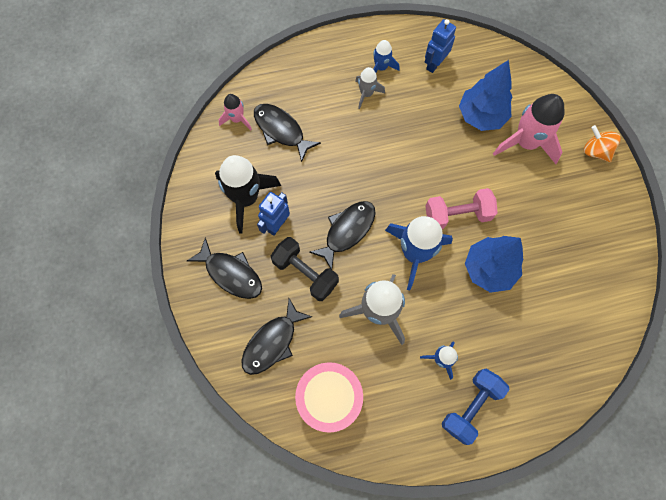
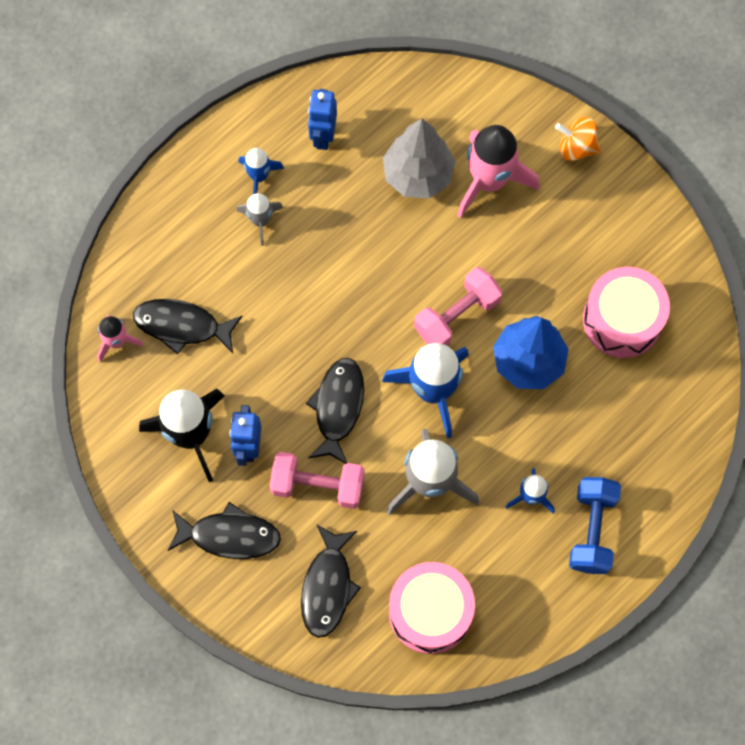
camera: 30 degrees left, 0 degrees up
black dumbbell [271,237,339,301] -> pink dumbbell [270,452,365,509]
blue tree [459,60,512,131] -> grey tree [383,118,456,198]
none -> pink drum [583,267,670,358]

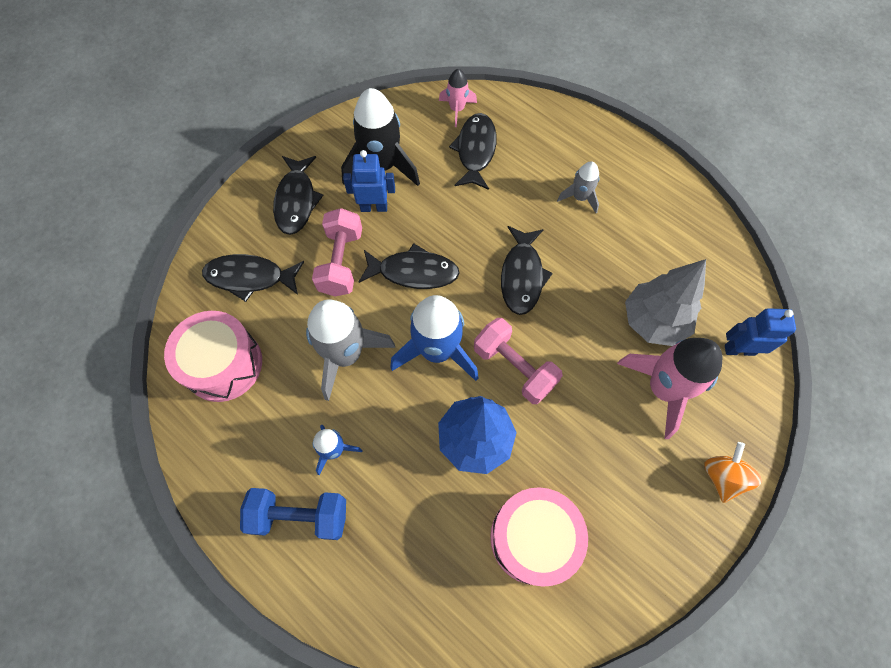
camera: 85 degrees right, 5 degrees down
blue rocket [238,148,284,194] -> none
blue robot [308,89,337,150] -> blue robot moved to [725,308,796,356]
none -> black fish [501,226,553,315]

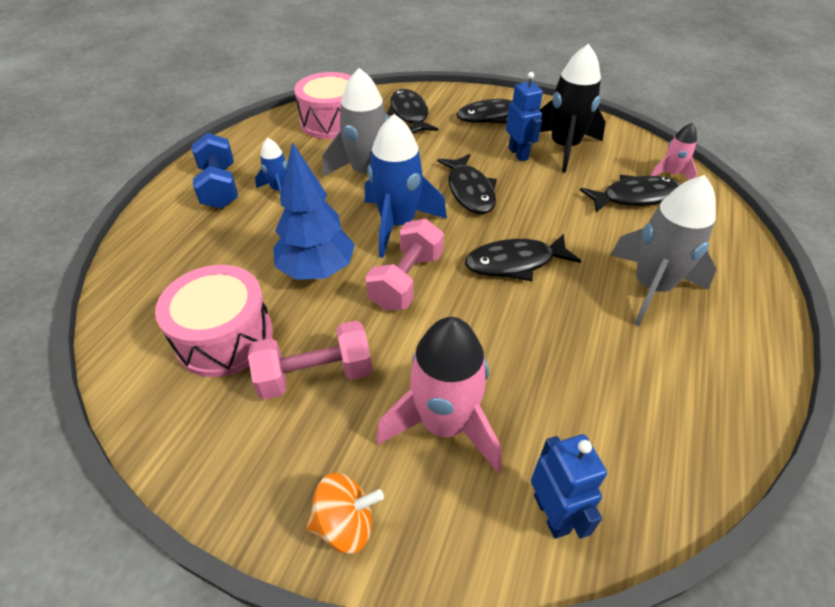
camera: 70 degrees right, 20 degrees down
pink dumbbell [312,208,362,296] -> pink dumbbell moved to [248,321,372,400]
grey rocket [557,161,600,213] -> grey rocket [611,175,717,326], size x1.90
grey tree [625,259,706,346] -> none

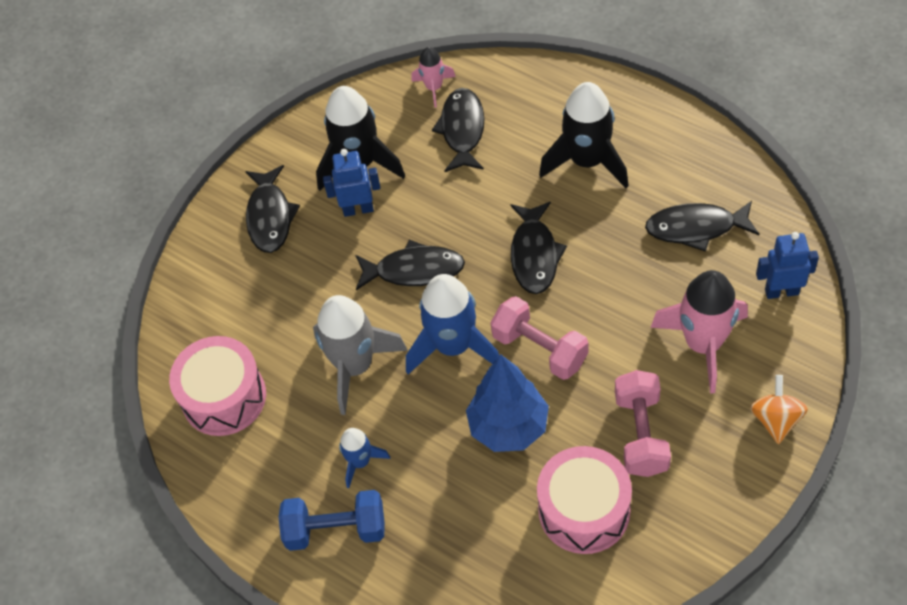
camera: 70 degrees left, 10 degrees up
black fish [387,89,438,133] -> black fish moved to [645,201,759,252]
grey rocket [611,175,717,326] -> black rocket [539,82,629,188]

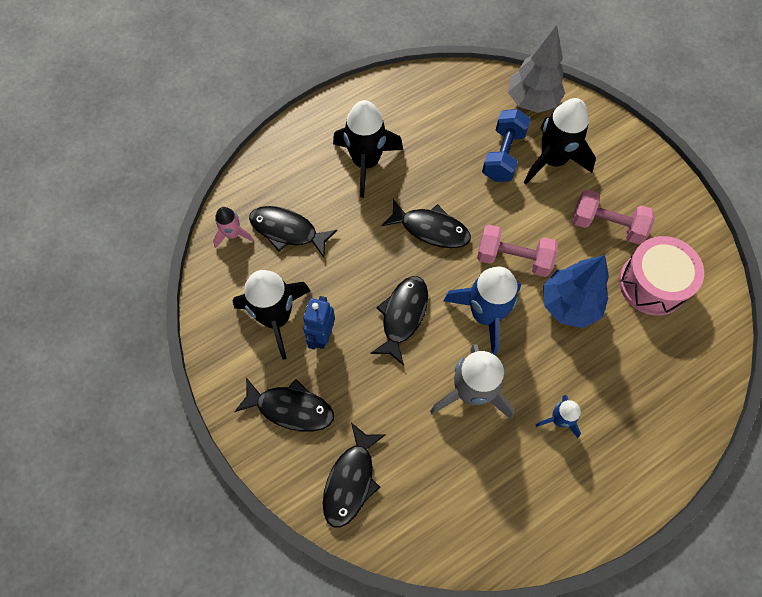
camera: 75 degrees left, 10 degrees up
pink drum [169,336,266,436] -> none
blue dumbbell [279,490,385,551] -> blue dumbbell moved to [482,109,531,182]
pink dumbbell [490,296,588,380] -> pink dumbbell turned 45 degrees clockwise [477,225,558,277]
black fish [645,201,759,252] -> black fish moved to [323,423,386,528]
pink rocket [650,270,748,394] -> black rocket [524,98,596,184]
orange spinning top [750,375,808,444] -> none
blue robot [756,232,819,299] -> grey tree [508,25,565,113]

